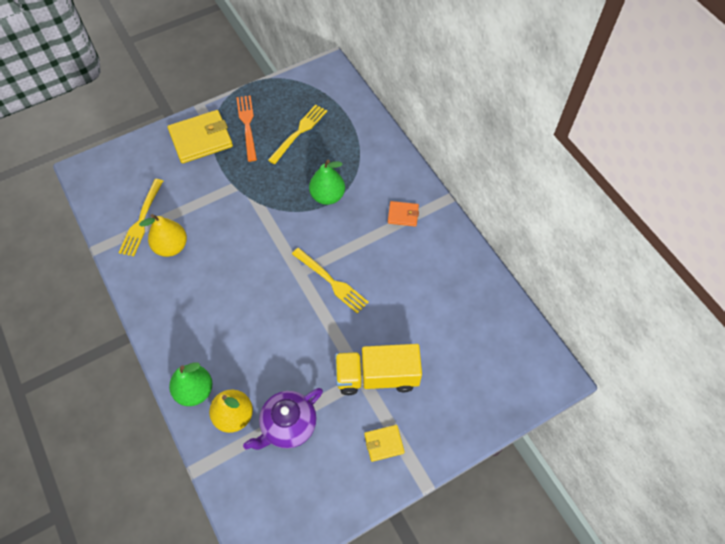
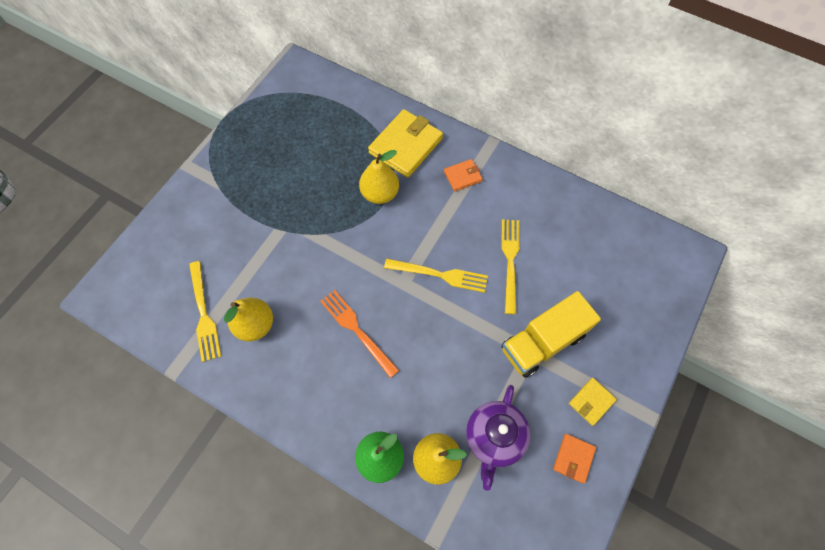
camera: 30 degrees left, 5 degrees up
yellow wallet [168,110,233,164] -> yellow wallet moved to [368,109,443,178]
orange fork [236,95,257,162] -> orange fork moved to [320,290,399,378]
yellow fork [268,104,327,164] -> yellow fork moved to [501,219,520,314]
green pear [309,160,345,205] -> yellow pear [359,150,399,204]
none -> orange wallet [553,434,596,484]

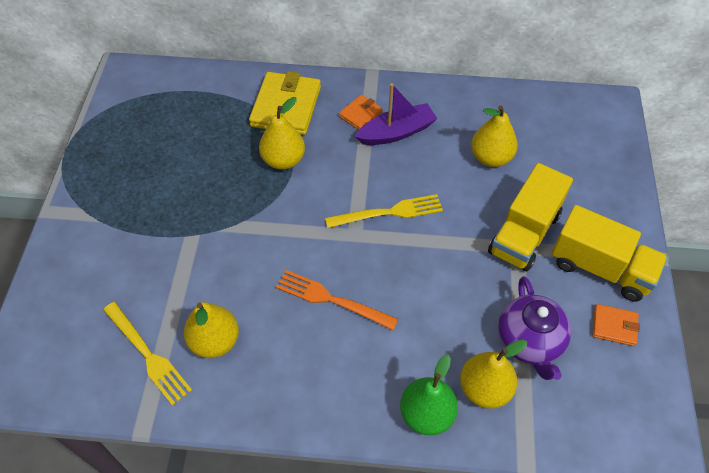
camera: 25 degrees left, 10 degrees down
yellow fork [501,219,520,314] -> none
orange wallet [553,434,596,484] -> orange wallet turned 75 degrees counterclockwise [592,304,640,346]
yellow wallet [569,378,617,426] -> yellow truck [552,205,668,302]
none -> purple boat [355,83,438,145]
none -> yellow pear [471,105,518,167]

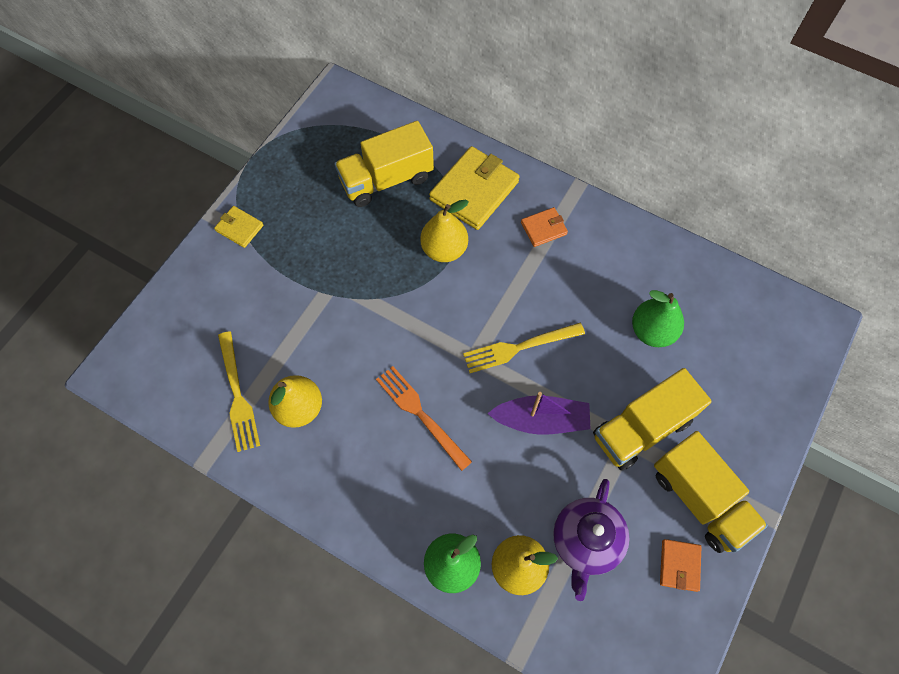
camera: 25 degrees right, 10 degrees up
yellow fork [325,194,443,228] -> yellow fork turned 150 degrees clockwise [463,323,585,373]
purple boat [355,83,438,145] -> purple boat moved to [487,392,591,435]
yellow pear [471,105,518,167] -> green pear [632,290,684,347]
orange wallet [592,304,640,346] -> orange wallet turned 60 degrees clockwise [660,539,701,592]
none -> yellow wallet [214,206,264,248]
none -> yellow truck [334,121,434,207]

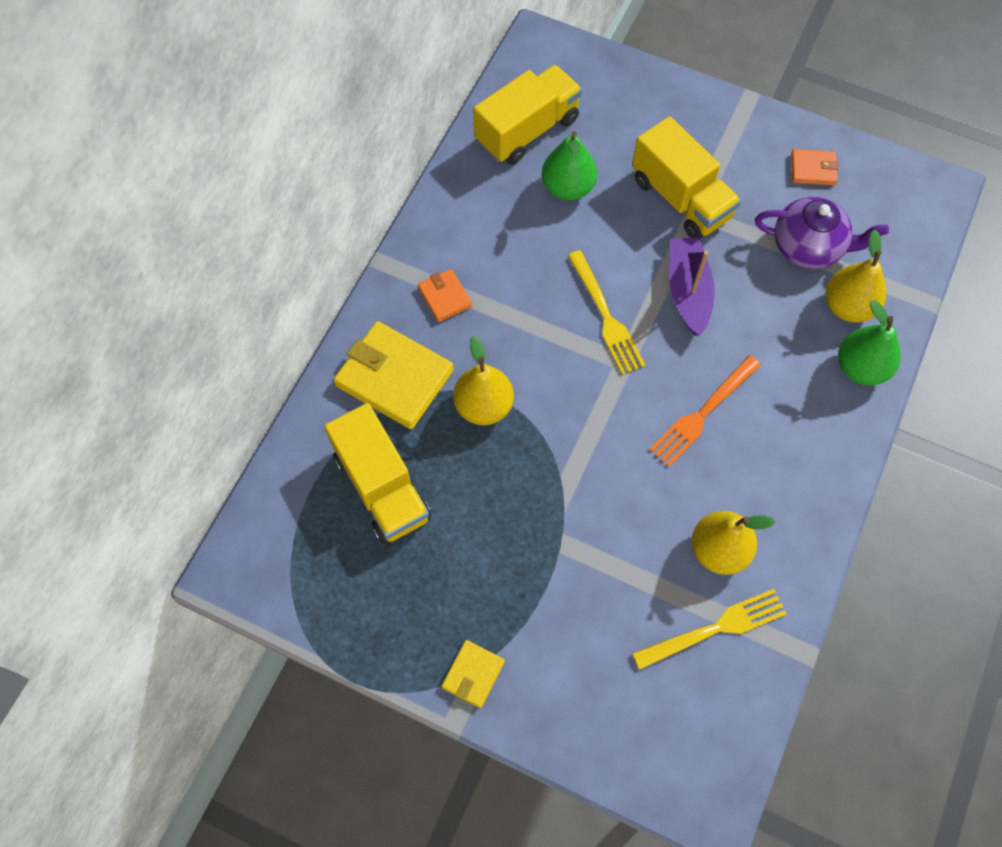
camera: 95 degrees left, 0 degrees up
yellow truck [654,431,768,553] -> yellow truck moved to [473,65,582,165]

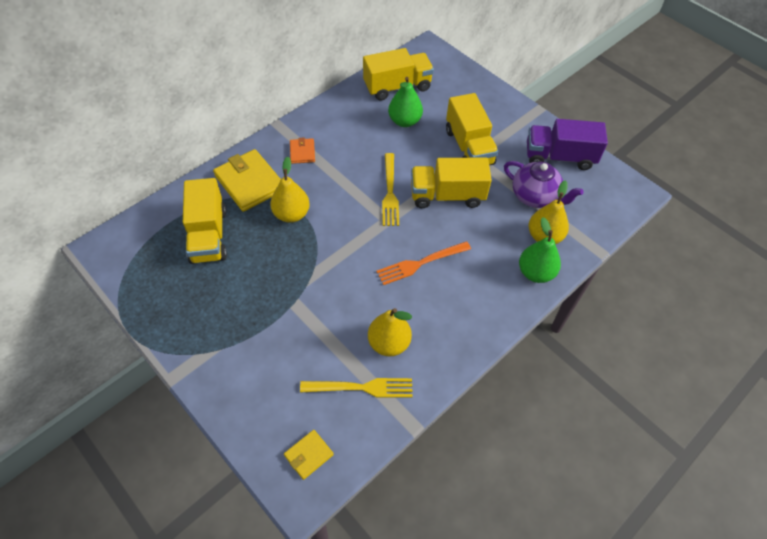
camera: 20 degrees right, 10 degrees down
yellow wallet [441,640,505,708] -> yellow wallet moved to [284,430,334,480]
purple boat [669,237,715,336] -> yellow truck [411,158,492,208]
orange wallet [791,149,839,185] -> purple truck [527,119,608,170]

